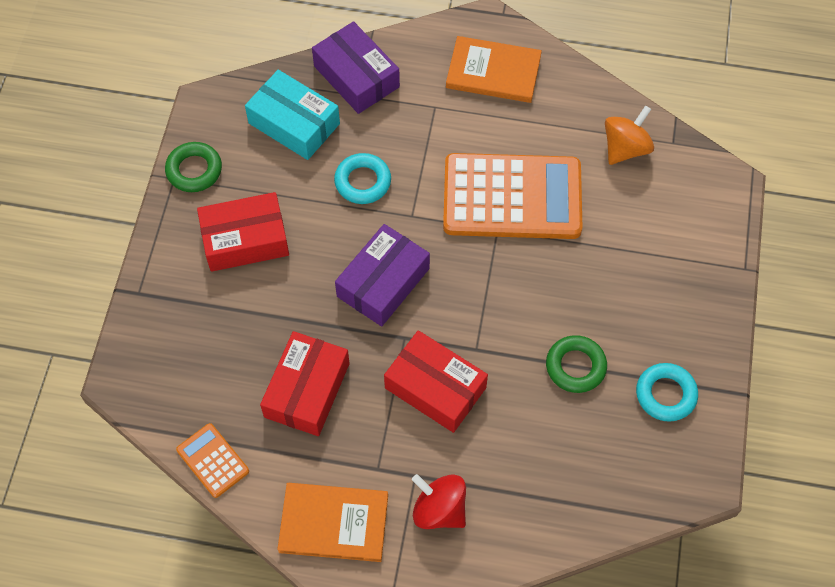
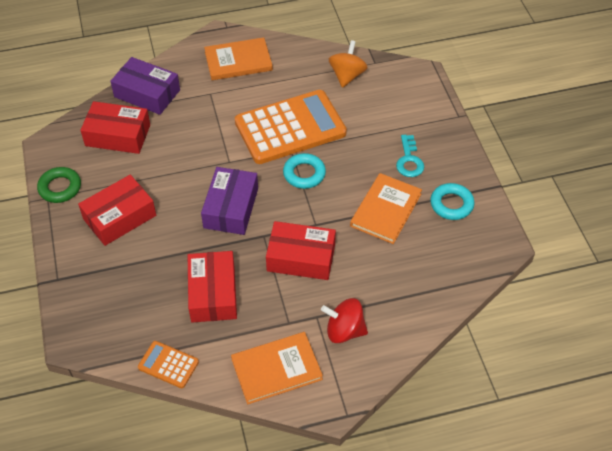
camera: 25 degrees left, 10 degrees down
turquoise box [245,70,340,160] -> red box [80,101,150,154]
turquoise ring [334,153,391,204] -> turquoise ring moved to [283,153,326,189]
green ring [546,335,607,393] -> orange book [350,173,422,244]
none -> turquoise key [396,135,424,177]

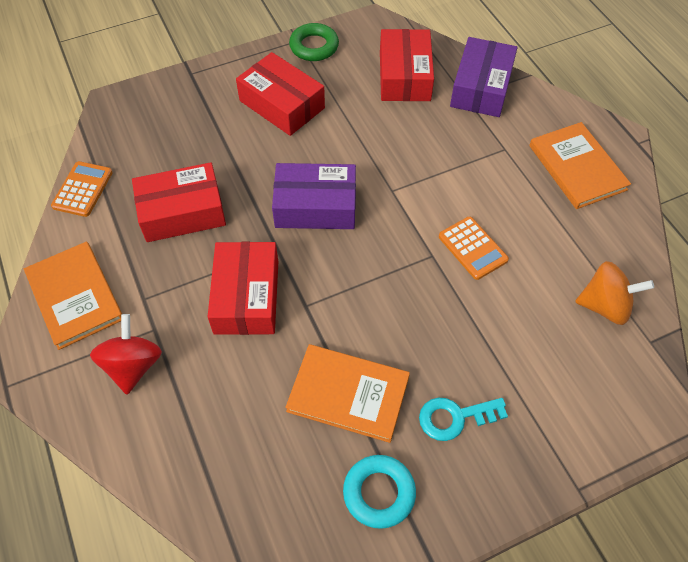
camera: 80 degrees right, 5 degrees up
orange calculator [235,90,347,164] -> orange calculator [439,216,509,280], size x0.45
turquoise ring [283,153,326,189] -> none

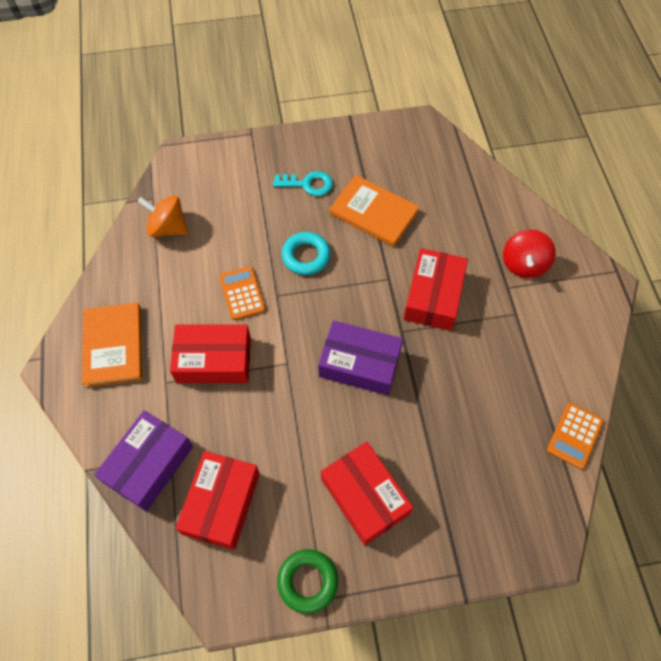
camera: 165 degrees left, 5 degrees up
orange book [24,242,122,350] -> none
red box [132,162,226,242] -> red box moved to [170,325,251,383]
turquoise ring [343,455,416,529] -> turquoise ring moved to [282,232,330,275]

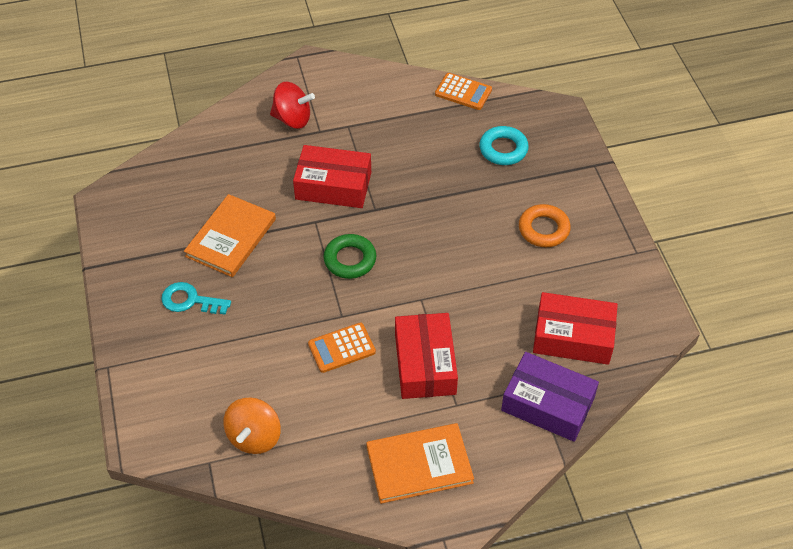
camera: 95 degrees left, 10 degrees down
turquoise key [273,171,333,196] -> turquoise key turned 75 degrees counterclockwise [161,282,231,315]
green ring [277,549,338,614] -> green ring moved to [323,234,376,279]
turquoise ring [282,232,330,275] -> turquoise ring moved to [479,126,529,165]
purple box [318,320,403,396] -> none
red box [321,442,413,545] -> orange ring [519,204,571,247]

